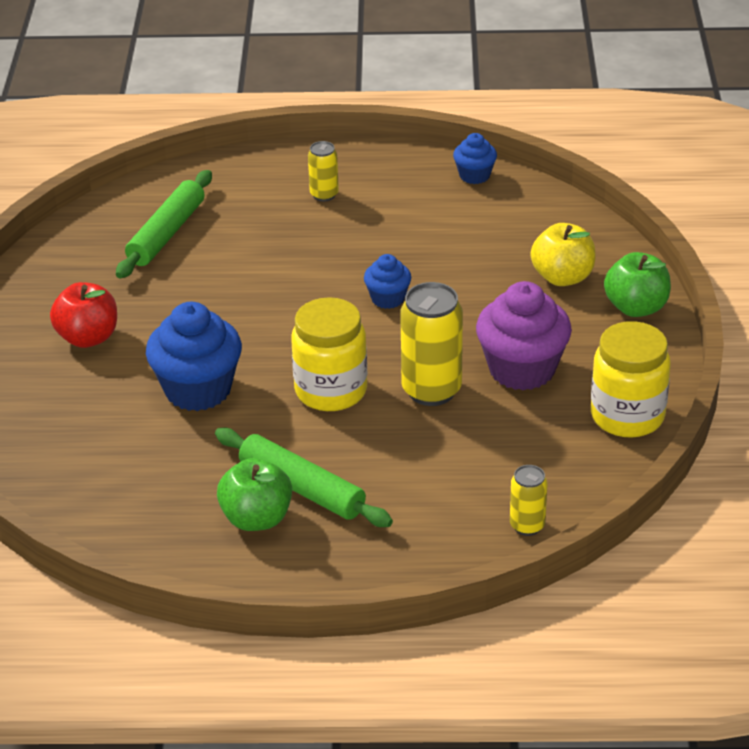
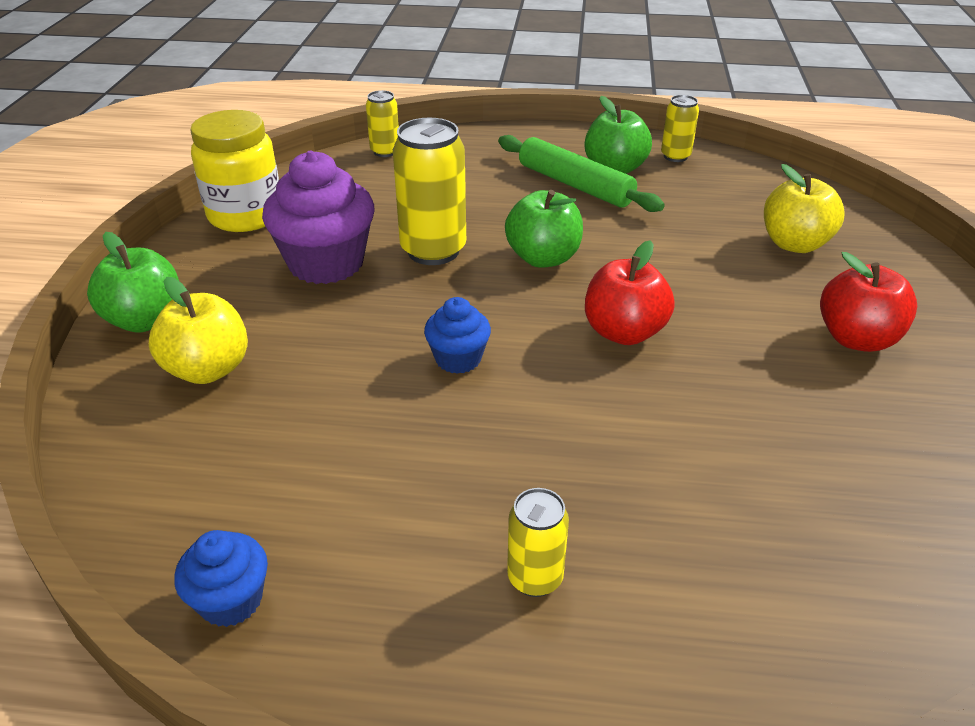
camera: 175 degrees left, 0 degrees up
green rolling pin [116,170,212,278] -> none
blue cupcake [146,302,242,411] -> none
yellow jar [291,297,367,411] -> green apple [505,190,583,268]
none -> red apple [585,240,675,345]
none -> yellow can [661,95,699,162]
none -> yellow apple [764,164,845,253]

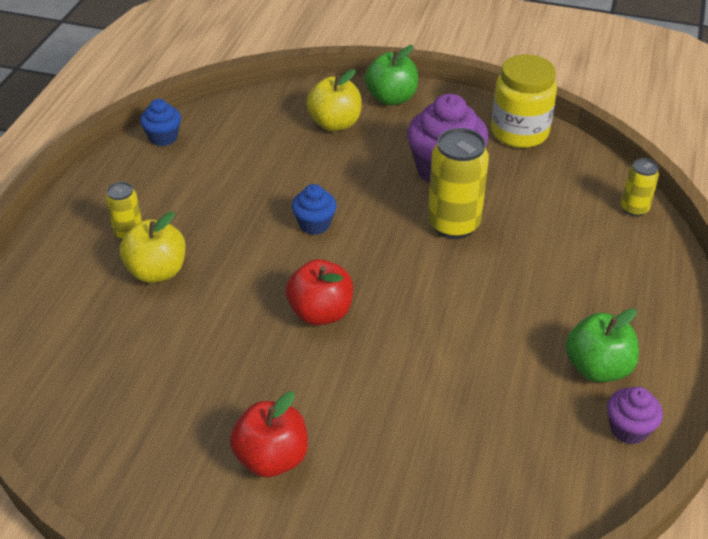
camera: 100 degrees right, 5 degrees up
green rolling pin [498,135,665,212] -> none
green apple [505,190,583,268] -> none
yellow can [661,95,699,162] -> purple cupcake [607,387,663,445]
yellow apple [764,164,845,253] -> yellow apple moved to [120,212,186,283]

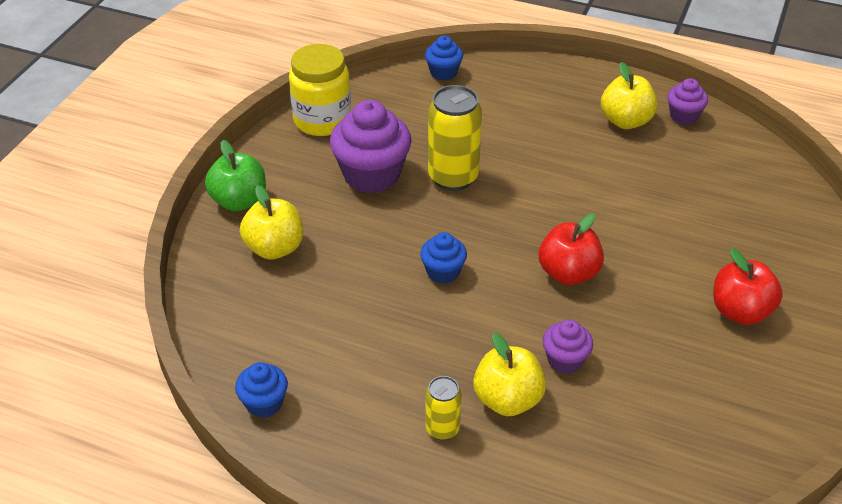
camera: 85 degrees left, 0 degrees up
green apple [566,308,639,382] -> yellow apple [601,62,657,129]
yellow can [621,158,659,217] -> blue cupcake [425,36,463,81]
none -> purple cupcake [543,320,593,374]

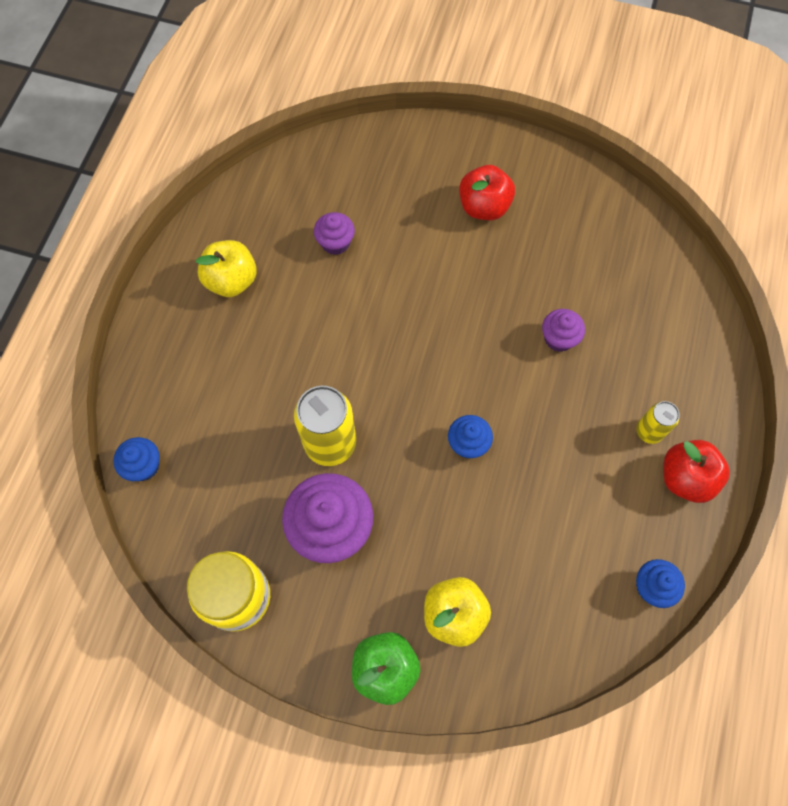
camera: 95 degrees left, 25 degrees up
yellow apple [473,333,546,416] -> none
red apple [539,213,604,285] -> red apple moved to [664,440,730,503]
purple cupcake [667,78,708,125] -> purple cupcake moved to [314,212,355,255]

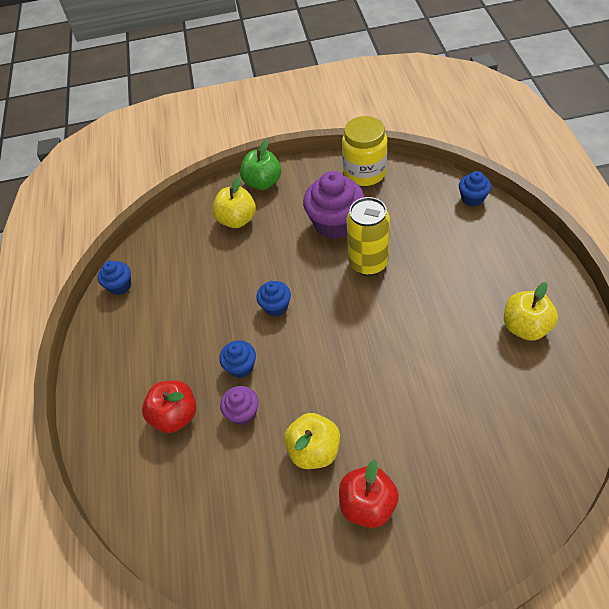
camera: 160 degrees right, 15 degrees down
purple cupcake [314,212,355,255] -> none
yellow can [636,401,680,444] -> none
red apple [664,440,730,503] -> red apple moved to [142,380,196,433]
none -> blue cupcake [219,340,256,378]
none -> yellow apple [284,413,340,469]

